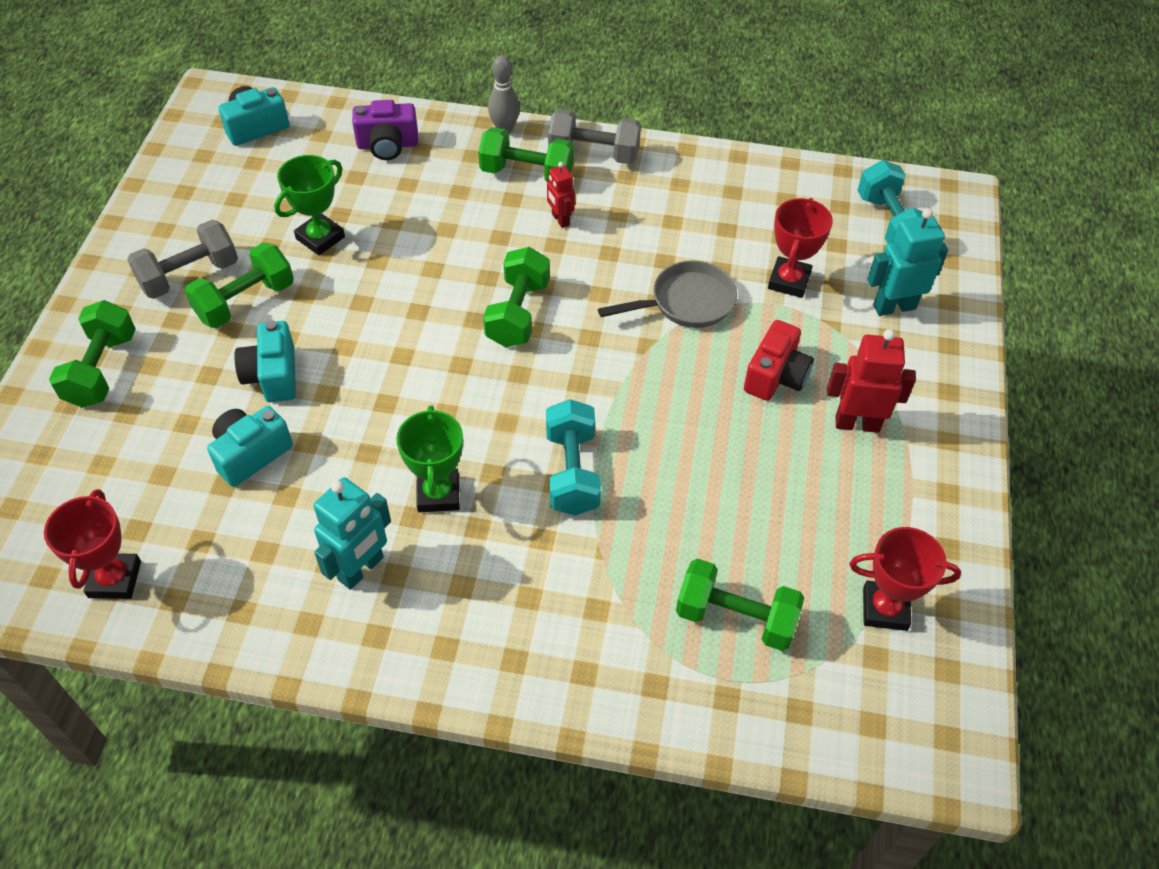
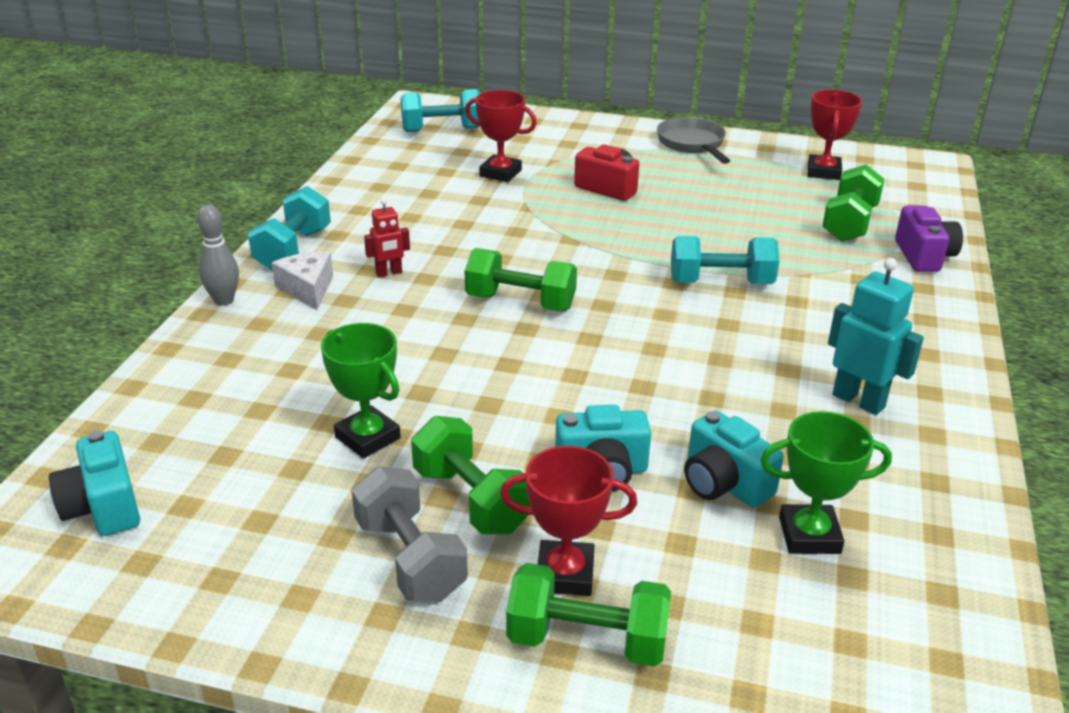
camera: 85 degrees left, 20 degrees down
red trophy [44,489,141,599] -> red trophy moved to [500,446,637,596]
purple camera [352,100,418,160] -> purple camera moved to [895,206,963,272]
green trophy [396,405,463,512] -> green trophy moved to [760,411,892,554]
green dumbbell [478,127,574,182] -> white cheese [272,252,333,310]
grey dumbbell [548,109,641,164] -> turquoise dumbbell [248,186,331,271]
grey pan [598,260,737,328] -> grey pan moved to [657,117,730,164]
red robot [827,329,916,433] -> none
turquoise robot [867,208,948,316] -> none

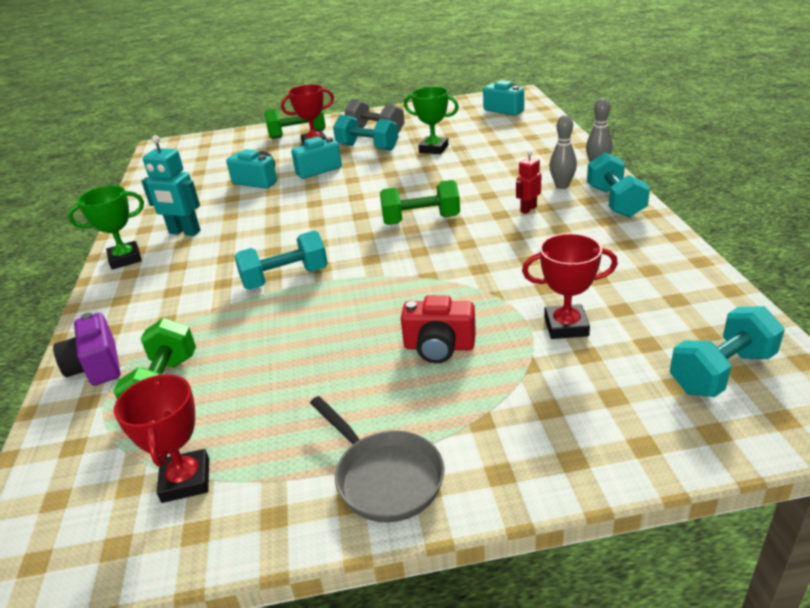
camera: 160 degrees right, 0 degrees up
white cheese [272,252,333,310] -> grey bowling pin [549,115,577,189]
green dumbbell [411,416,531,534] -> turquoise dumbbell [333,115,398,151]
green trophy [760,411,892,554] -> green trophy moved to [68,185,144,270]

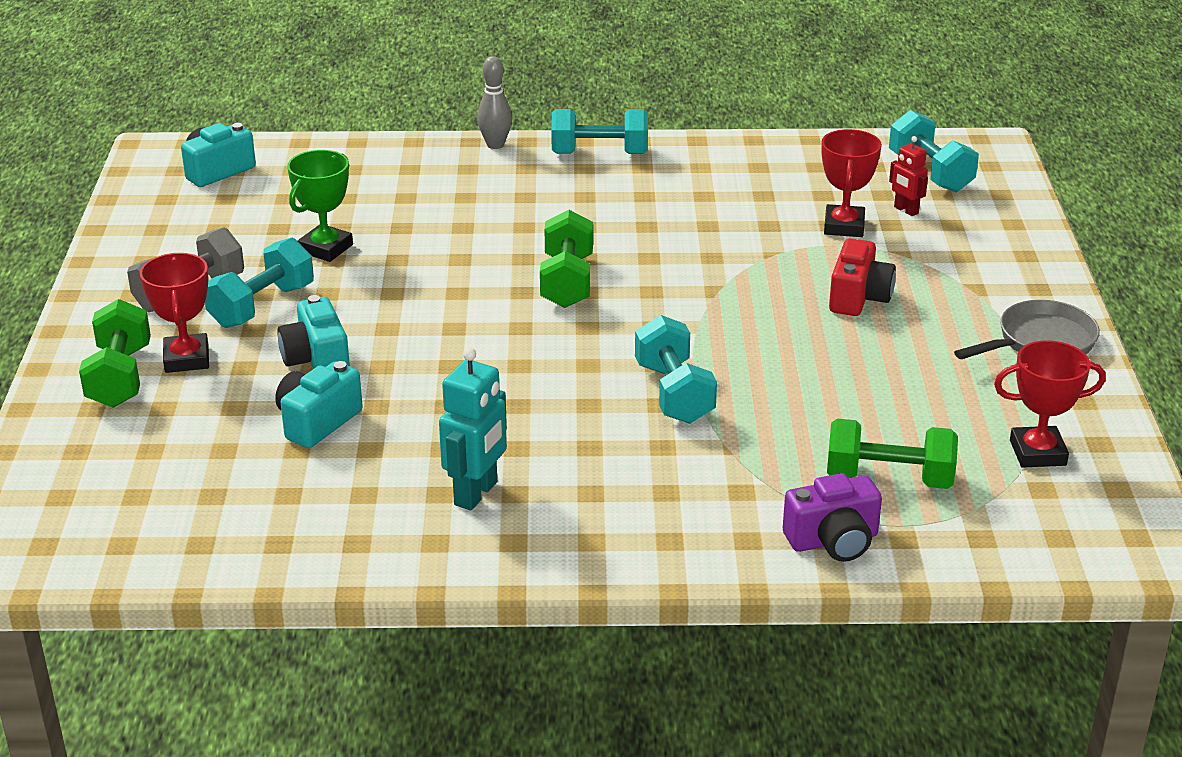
camera: 85 degrees left, 0 degrees up
green trophy [68,185,144,270] -> none
red robot [516,151,541,214] -> red robot moved to [889,136,928,216]
grey bowling pin [549,115,577,189] -> none

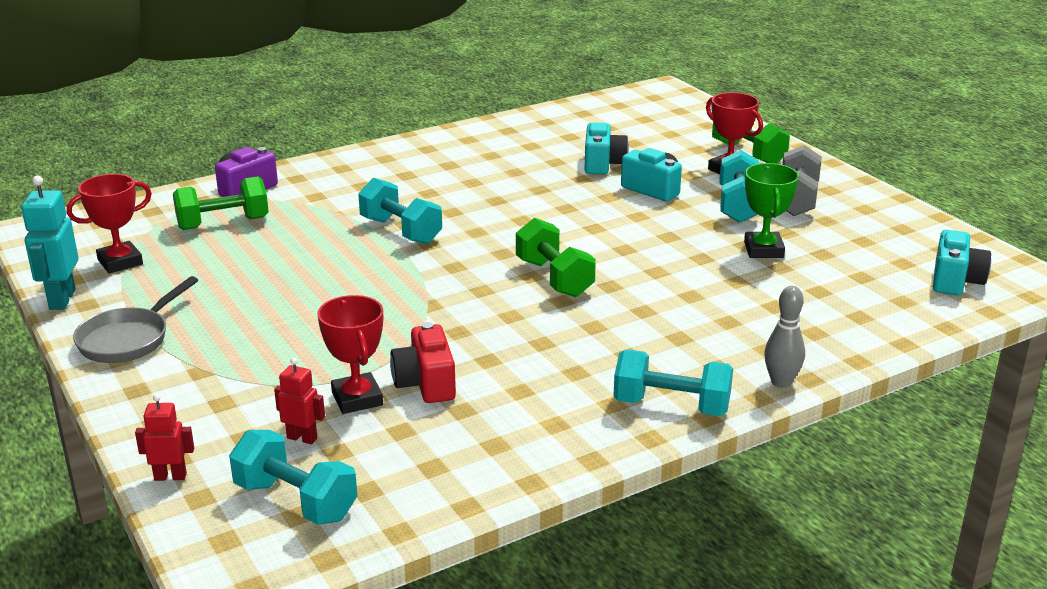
camera: 150 degrees right, 5 degrees down
turquoise robot [439,348,507,510] -> turquoise robot moved to [21,176,78,310]
turquoise dumbbell [551,109,648,154] -> turquoise dumbbell turned 45 degrees clockwise [614,350,733,416]
red camera [829,238,896,316] -> red camera moved to [390,322,456,403]
none -> red robot [135,394,194,481]

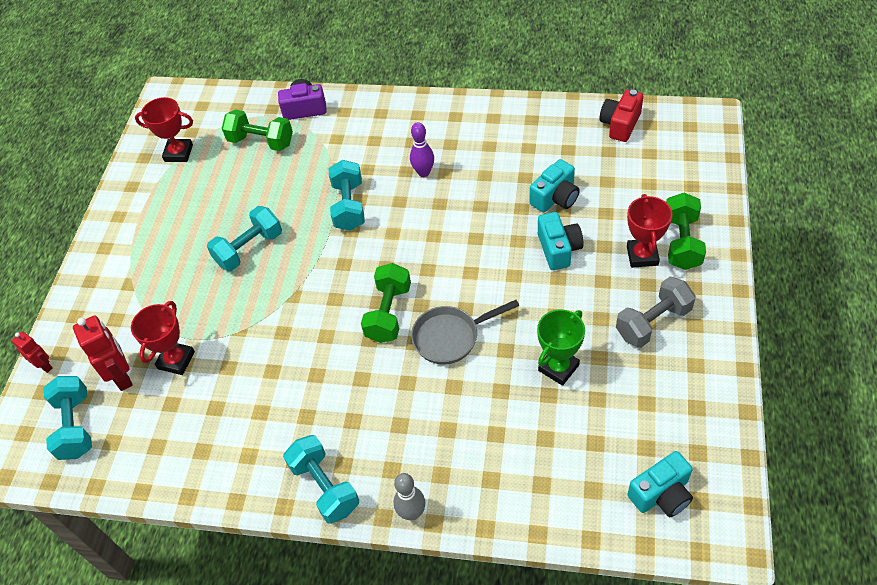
camera: 45 degrees right, 25 degrees up
turquoise robot [21,176,78,310] -> none
grey pan [73,276,198,363] -> grey pan moved to [411,300,519,364]
red robot [274,358,325,444] -> red robot [73,315,132,391], size x1.69
red camera [390,322,456,403] -> red camera moved to [599,90,643,142]
turquoise dumbbell [720,150,760,223] -> turquoise dumbbell moved to [207,206,282,271]
none -> purple bowling pin [410,122,434,177]

